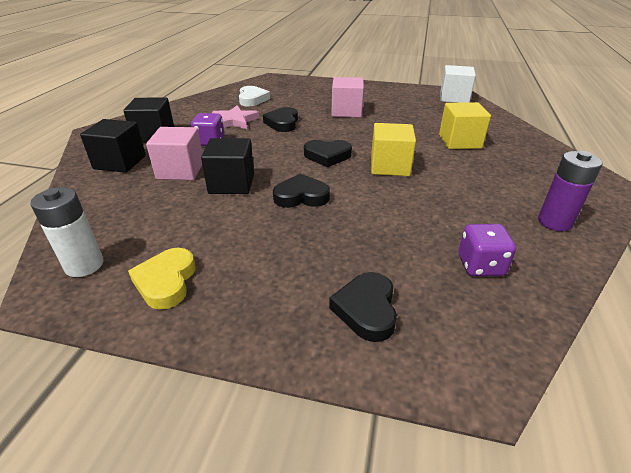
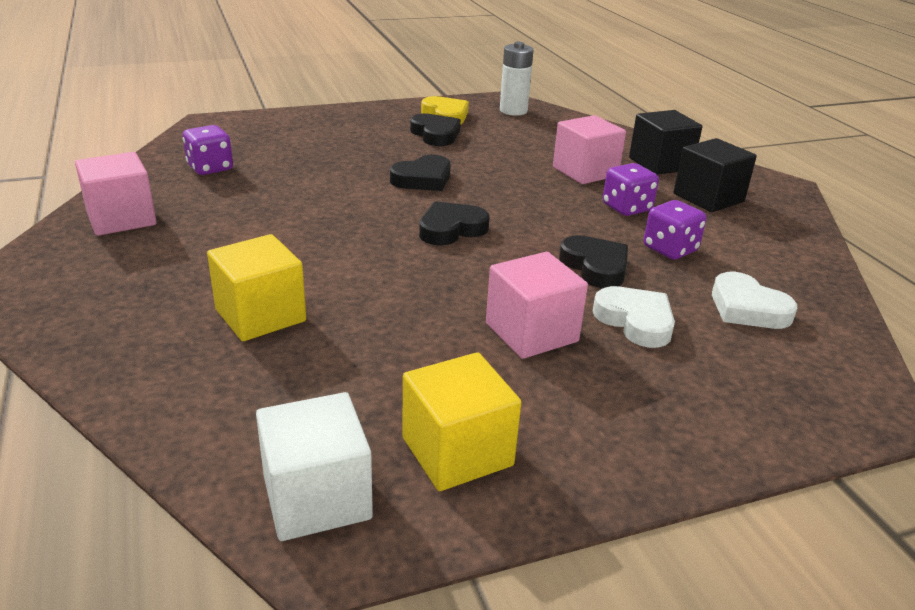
camera: 145 degrees right, 5 degrees down
black cube [201,138,254,194] -> none
pink star [212,105,259,129] -> purple dice [644,200,706,260]
black heart [329,272,397,342] -> black heart moved to [410,113,461,146]
yellow cube [371,123,416,176] -> yellow cube moved to [402,352,521,491]
purple battery [538,151,603,232] -> pink cube [75,152,157,236]
none -> white heart [593,286,675,348]

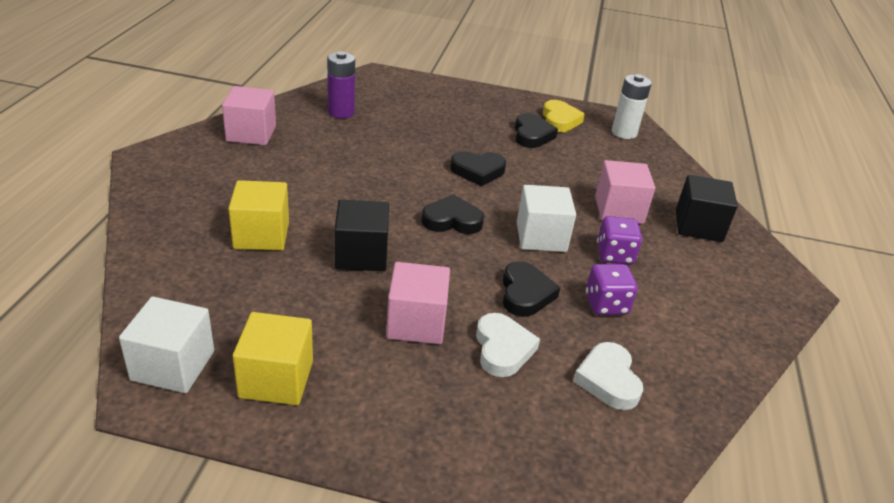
camera: 30 degrees right, 5 degrees up
purple dice [183,125,233,175] -> purple battery [327,51,355,119]
black cube [673,138,757,212] -> black cube moved to [334,200,389,271]
none -> white cube [517,185,576,252]

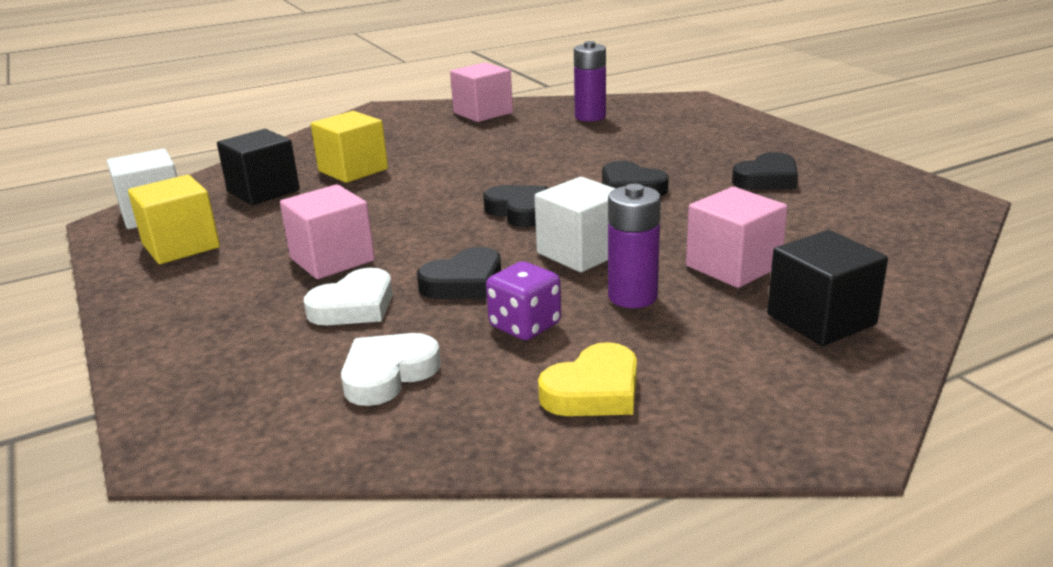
camera: 55 degrees right, 10 degrees down
black cube [334,200,389,271] -> black cube moved to [217,129,300,205]
yellow heart [543,100,585,132] -> yellow heart moved to [538,342,637,416]
purple dice [597,216,642,265] -> purple battery [608,184,661,308]
white battery [612,74,652,139] -> none

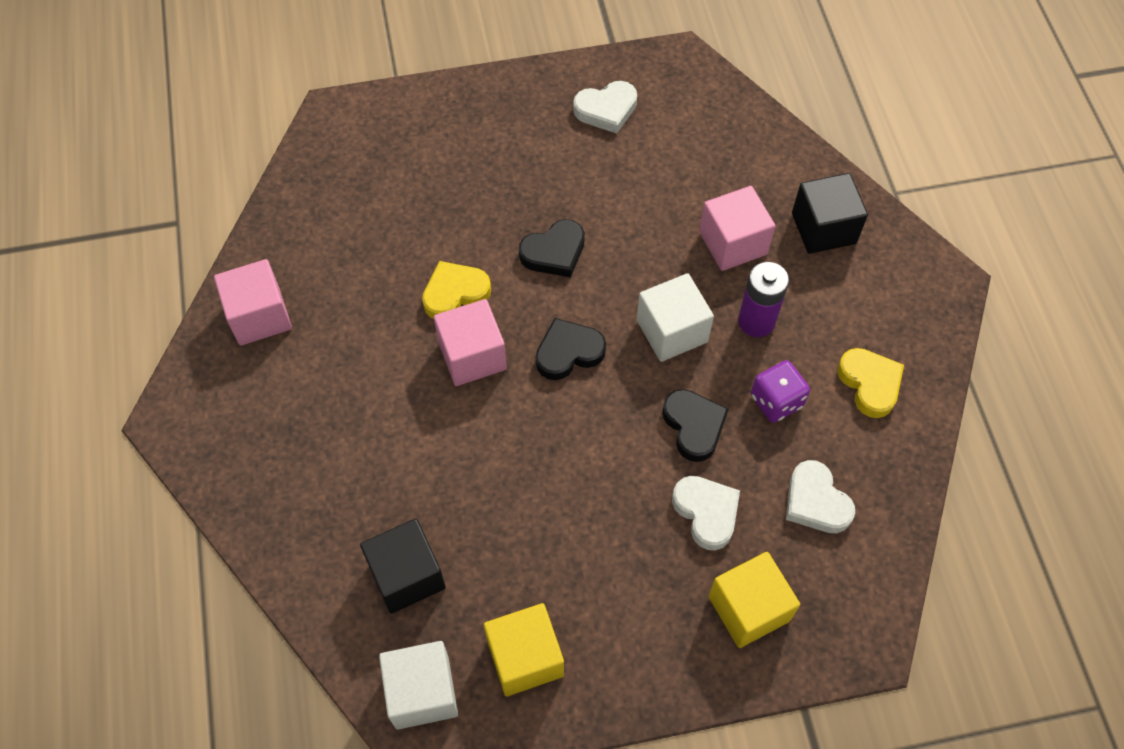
camera: 75 degrees left, 35 degrees up
pink cube [280,184,375,279] -> pink cube moved to [434,299,507,386]
yellow cube [311,111,388,183] -> yellow cube moved to [708,552,800,648]
purple battery [574,41,606,122] -> none
black heart [732,152,798,190] -> none
none -> yellow heart [422,261,491,319]
none -> white heart [573,81,637,134]

